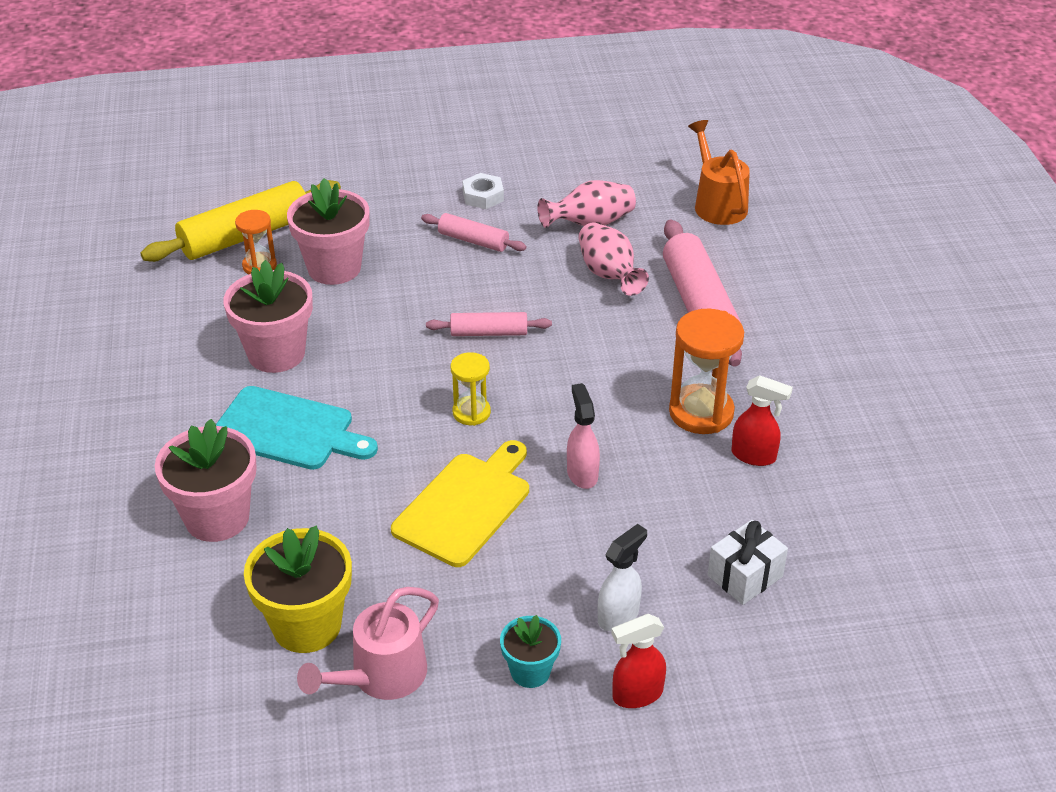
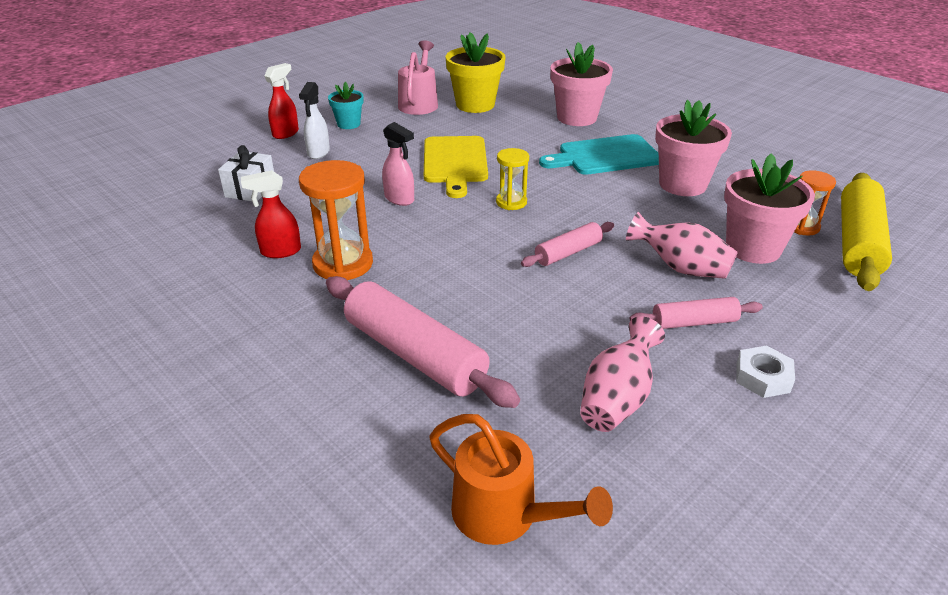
camera: 145 degrees right, 5 degrees down
pink vase [578,222,649,296] -> pink vase moved to [626,212,738,279]

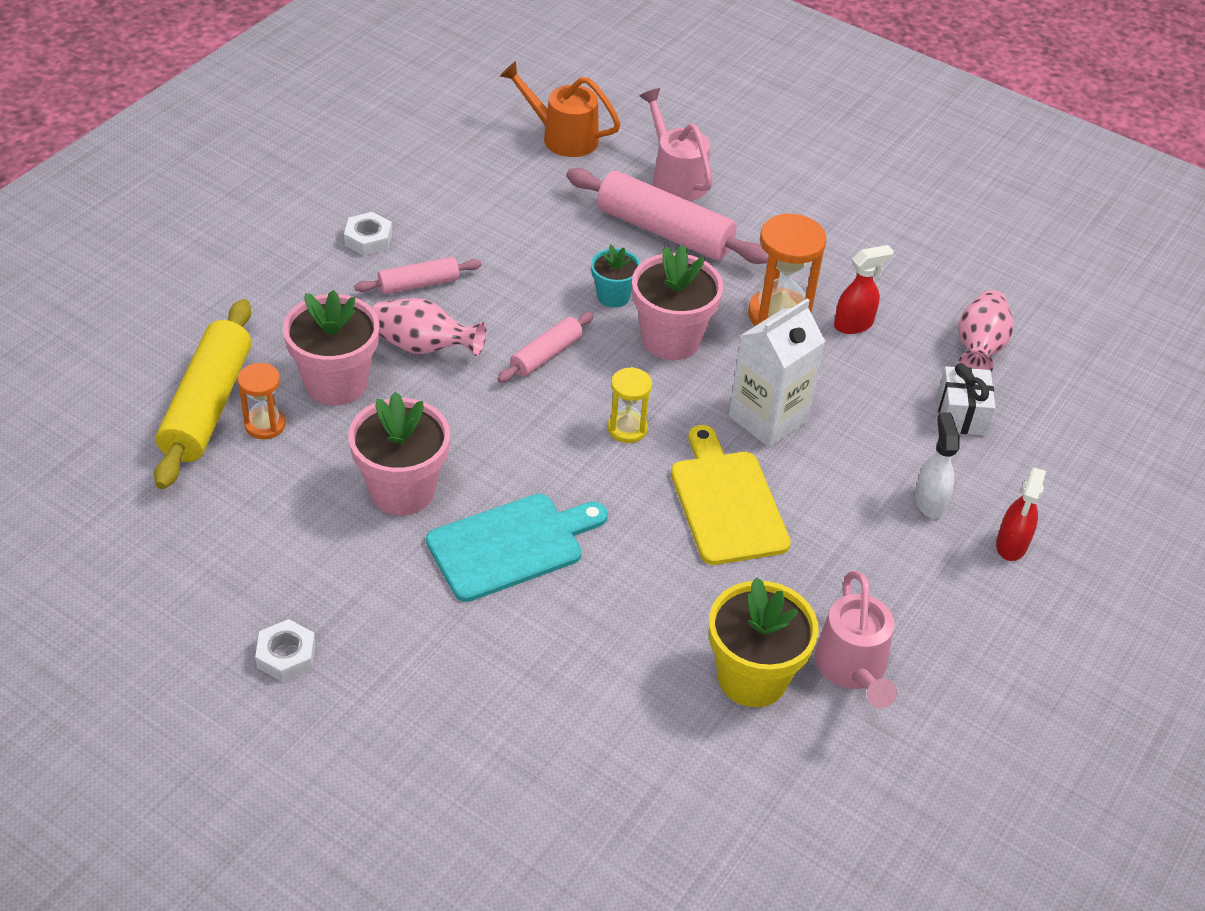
camera: 165 degrees right, 10 degrees up
turquoise flower pot [328,82,364,129] -> turquoise flower pot moved to [591,245,641,308]
pink spray bottle [382,122,414,206] -> white carton [729,298,825,448]
pink flower pot [550,42,613,126] -> pink flower pot moved to [632,245,723,360]
pink vase [580,316,665,432] -> pink vase moved to [958,290,1013,372]
none -> white nut [255,619,316,682]
none -> pink watering can [640,88,713,201]

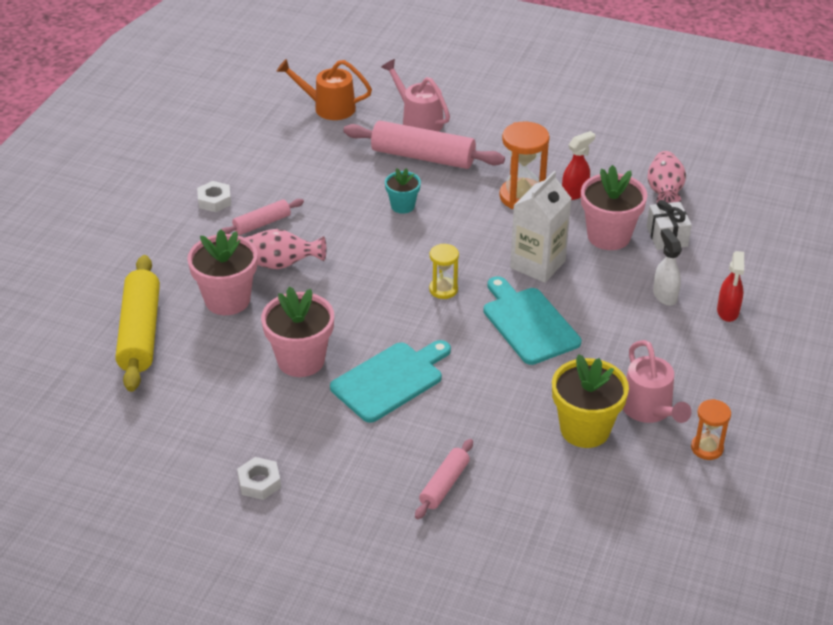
camera: 10 degrees left, 5 degrees down
orange hourglass [238,363,286,439] -> orange hourglass moved to [691,399,731,460]
pink rolling pin [497,312,594,382] -> pink rolling pin moved to [415,439,473,519]
pink flower pot [632,245,723,360] -> pink flower pot moved to [581,165,647,250]
yellow cutting board [671,425,791,565] -> turquoise cutting board [483,276,582,365]

